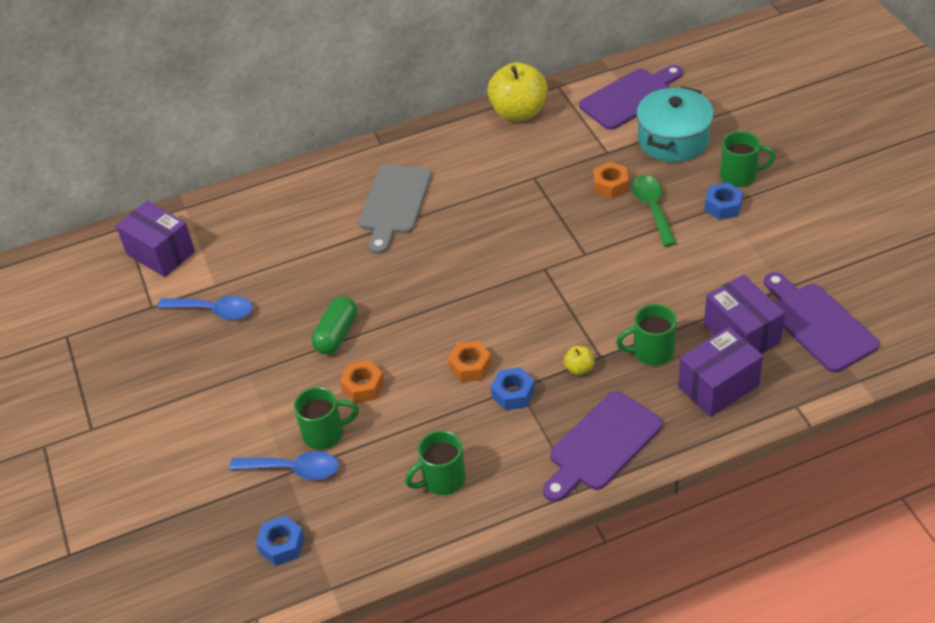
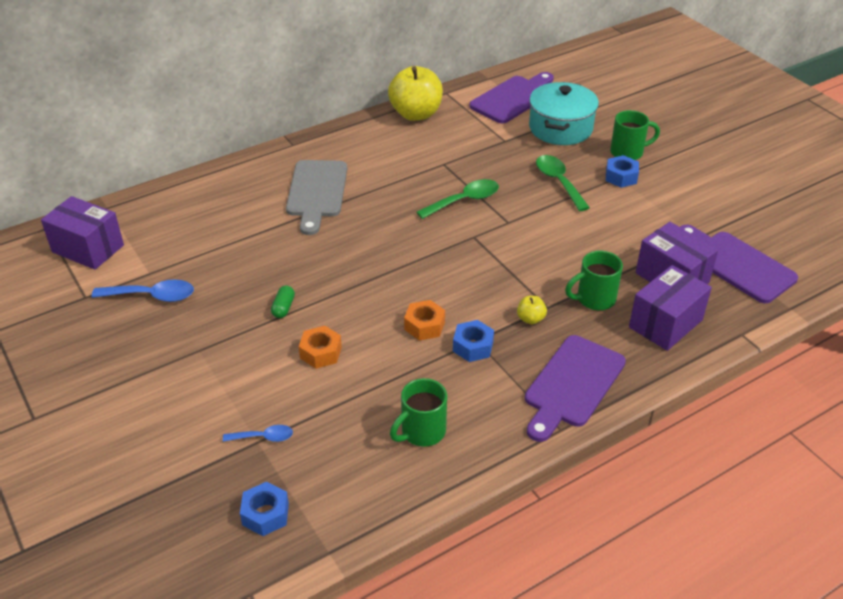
camera: 15 degrees left, 5 degrees down
blue spoon [229,451,339,480] -> blue spoon [223,425,293,442], size x0.59
green mug [294,387,359,450] -> none
green capsule [312,296,357,355] -> green capsule [271,286,295,318], size x0.58
orange nut [594,162,628,199] -> none
none -> green spoon [416,179,499,219]

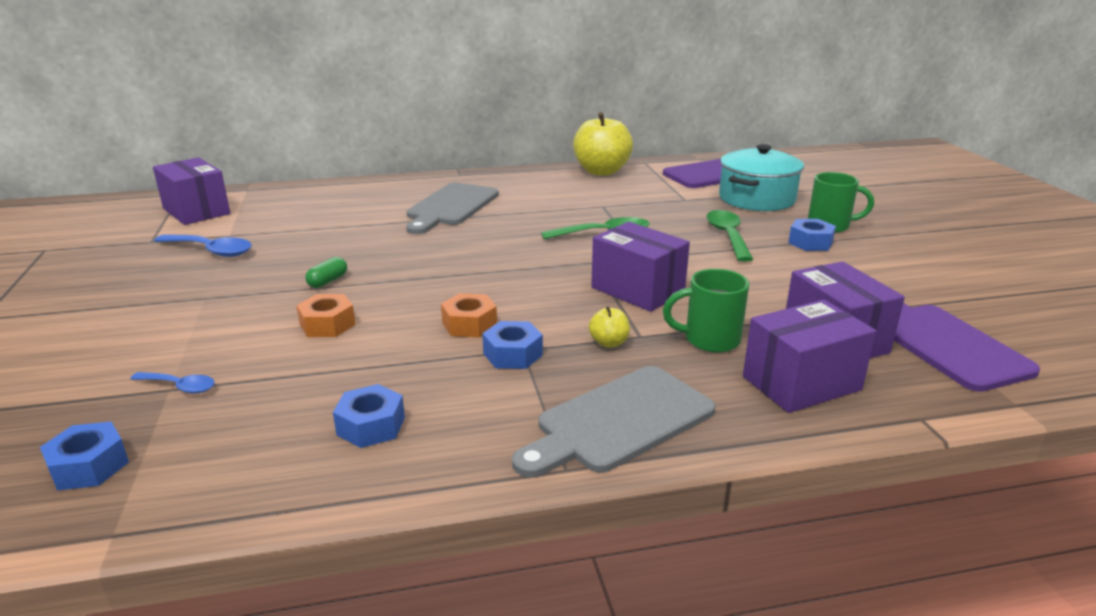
camera: 20 degrees right, 15 degrees down
green mug [390,378,447,447] -> blue nut [333,384,405,448]
purple cutting board [525,335,626,442] -> grey cutting board [512,366,716,477]
none -> purple box [591,222,690,312]

